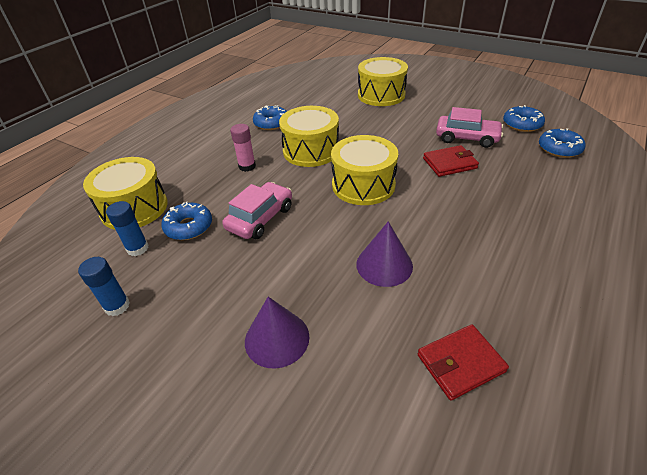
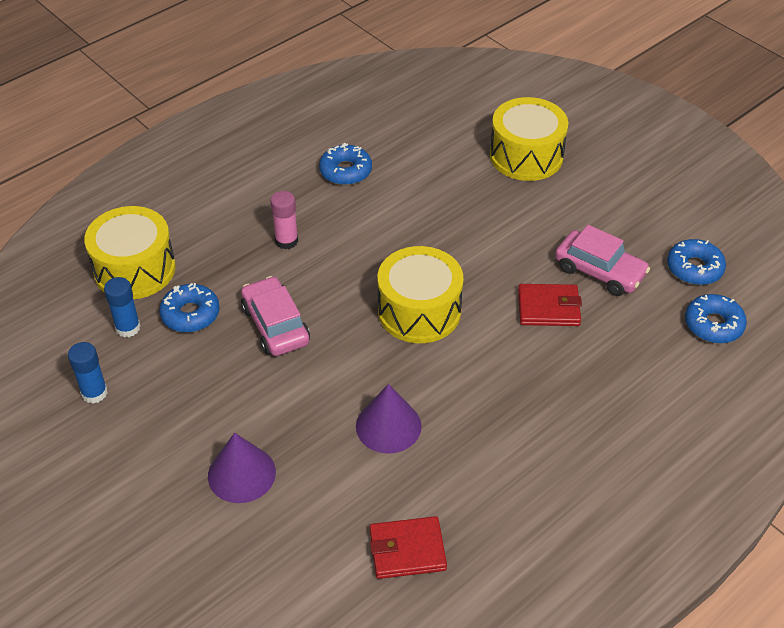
camera: 15 degrees right, 5 degrees up
pink car [222,182,292,239] -> pink car turned 75 degrees counterclockwise [241,276,310,356]
yellow drum [279,106,339,167] -> none

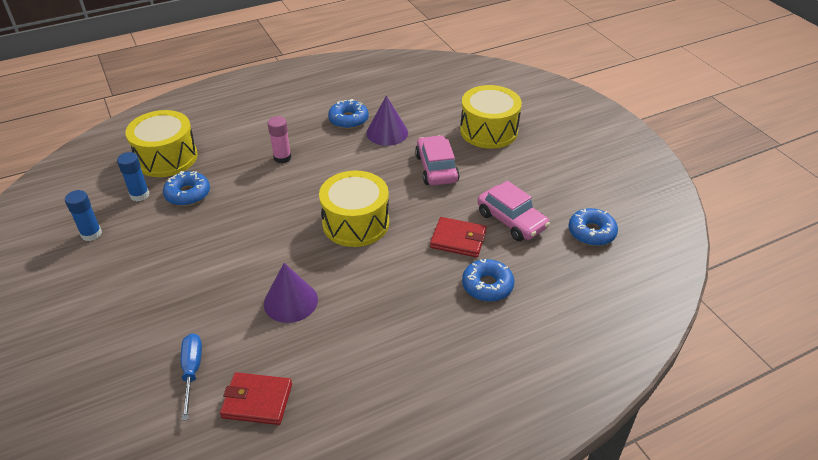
camera: 15 degrees right, 5 degrees down
purple cone [208,433,276,503] -> purple cone moved to [366,96,408,146]
pink car [241,276,310,356] -> pink car moved to [415,135,460,186]
blue donut [685,294,747,343] -> blue donut moved to [462,259,514,302]
none -> blue screwdriver [181,333,202,421]

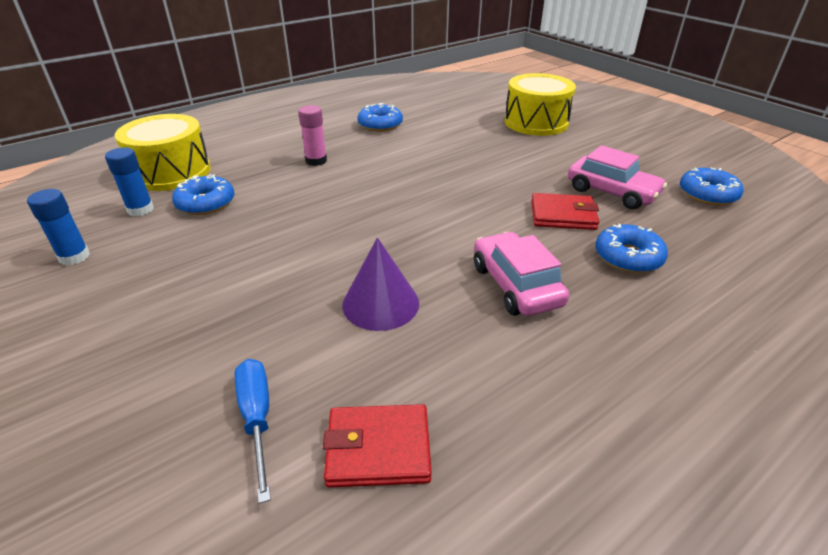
camera: 10 degrees left, 5 degrees down
yellow drum [319,171,389,247] -> none
purple cone [366,96,408,146] -> none
pink car [415,135,460,186] -> pink car moved to [474,232,569,316]

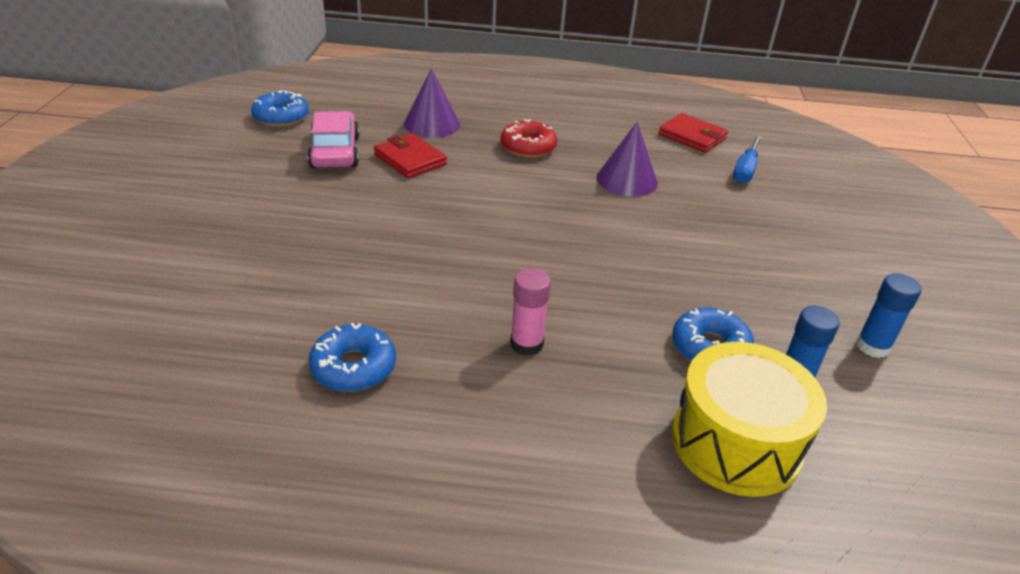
camera: 140 degrees left, 0 degrees up
pink car [474,232,569,316] -> red donut [500,119,557,158]
yellow drum [504,73,576,136] -> none
blue donut [595,224,668,273] -> purple cone [404,68,460,138]

